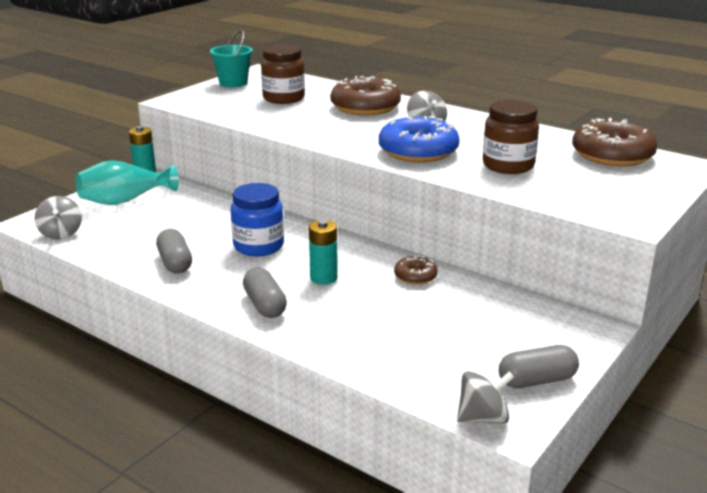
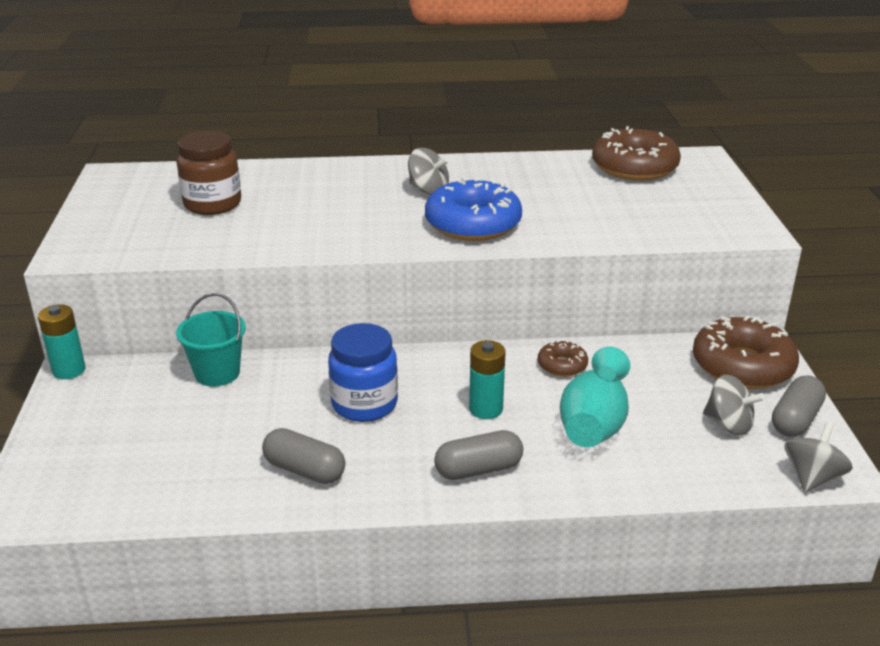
camera: 40 degrees left, 5 degrees up
grey spinning top [35,196,82,240] -> grey spinning top moved to [703,374,765,435]
turquoise vase [76,160,179,205] -> turquoise vase moved to [560,347,630,447]
turquoise bucket [210,30,253,87] -> turquoise bucket moved to [176,293,246,387]
grey capsule [243,268,287,318] -> grey capsule turned 45 degrees counterclockwise [434,430,523,480]
brown donut [330,76,401,116] -> brown donut moved to [693,315,799,389]
brown jar [483,100,539,174] -> none

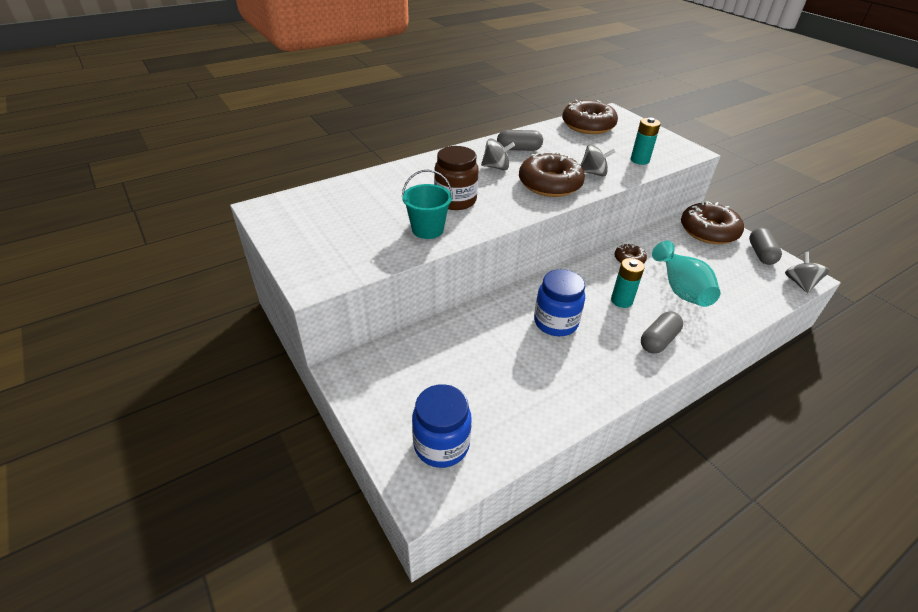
camera: 30 degrees left, 10 degrees up
turquoise battery [38,304,85,379] -> turquoise battery moved to [631,118,661,165]
brown jar [176,131,241,215] -> brown jar moved to [434,146,479,210]
turquoise bucket [176,293,246,387] -> turquoise bucket moved to [402,170,453,239]
grey capsule [262,428,345,484] -> grey capsule moved to [497,130,543,151]
blue donut [425,177,522,241] -> brown donut [519,152,585,197]
grey spinning top [703,374,765,435] -> grey spinning top moved to [580,144,616,176]
none -> blue jar [412,384,472,468]

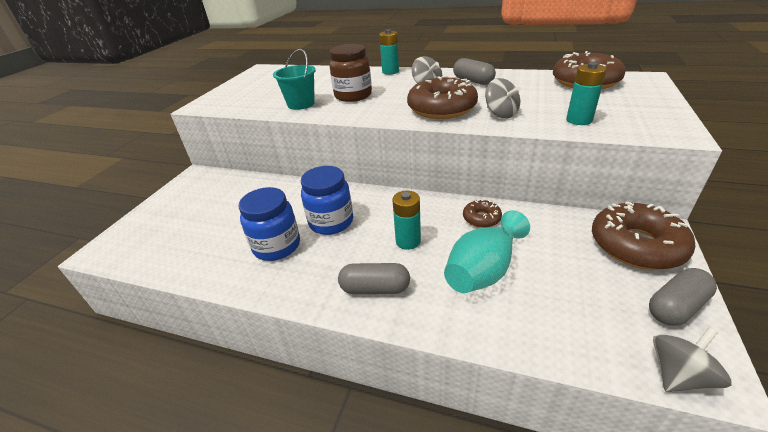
camera: 55 degrees right, 5 degrees down
blue jar [412,384,472,468] -> blue jar moved to [238,187,300,261]
none -> turquoise battery [379,29,399,75]

